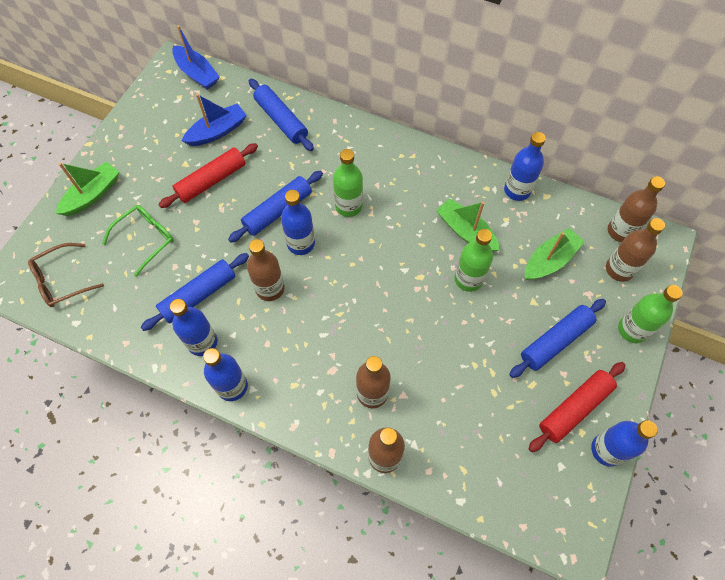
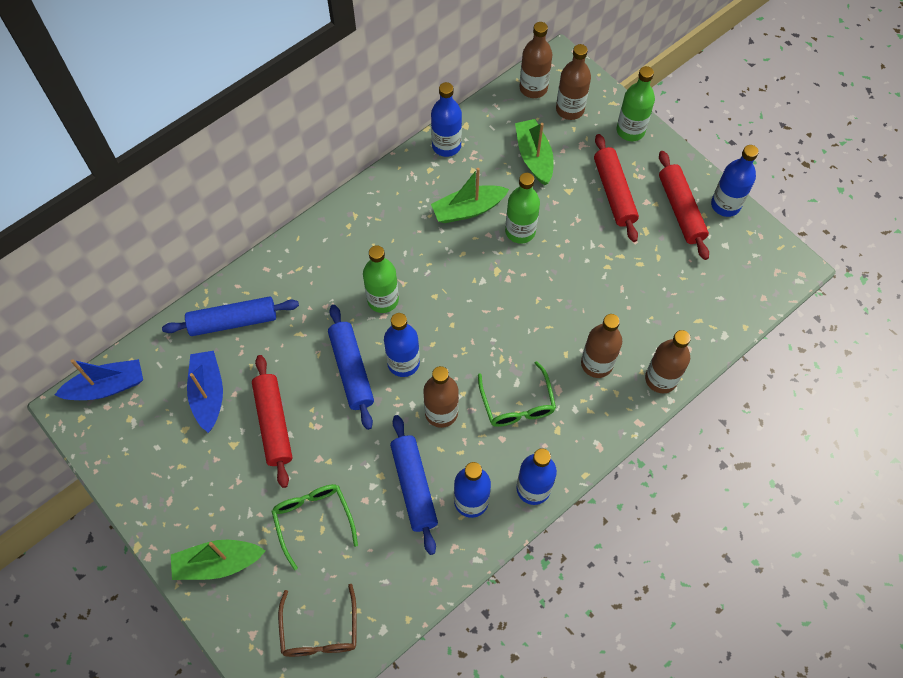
camera: 65 degrees left, 0 degrees up
green boat [56,162,119,216] -> green boat turned 75 degrees counterclockwise [171,540,265,580]
blue rolling pin [509,299,606,378] -> red rolling pin [594,134,639,242]
none -> green glasses [478,361,556,427]

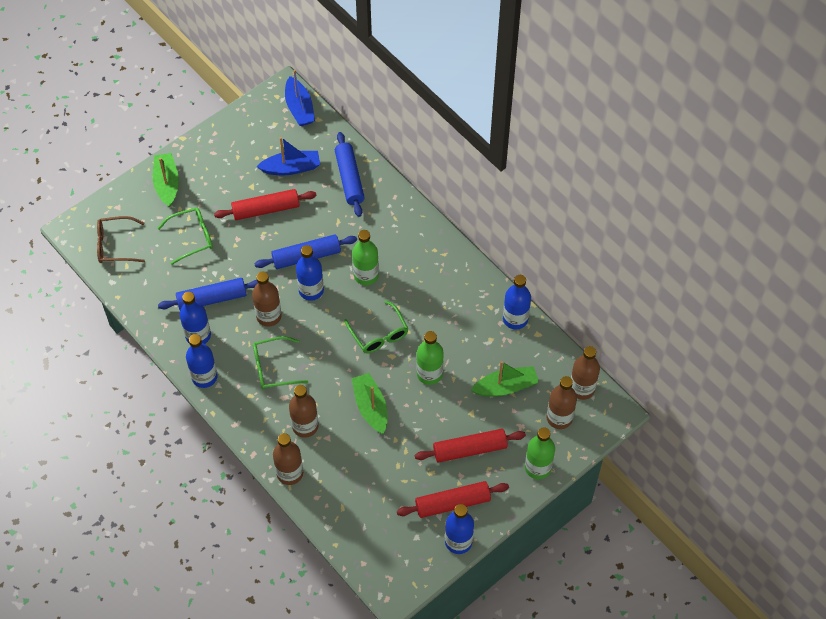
camera: 90 degrees right, 5 degrees down
green boat [431,168,509,223] -> green boat moved to [352,373,387,434]
none -> green glasses [344,301,409,353]

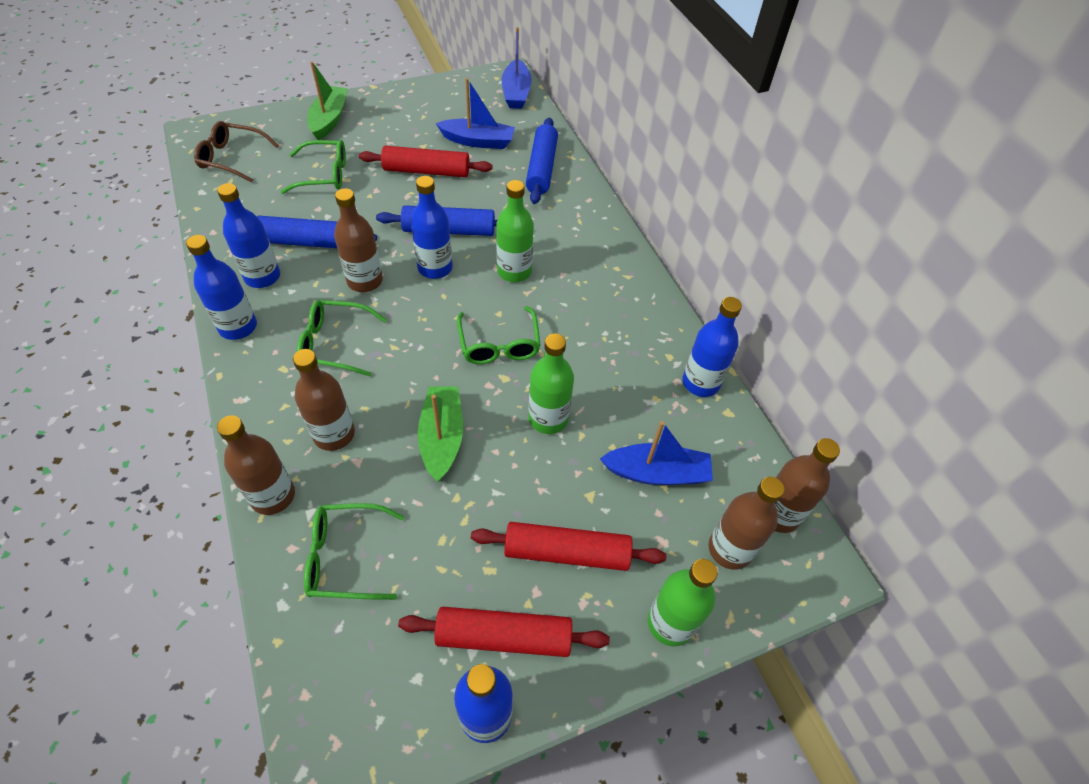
camera: 15 degrees right, 5 degrees down
green boat [471,361,539,396] -> blue boat [600,421,713,485]
none -> green glasses [304,503,405,600]

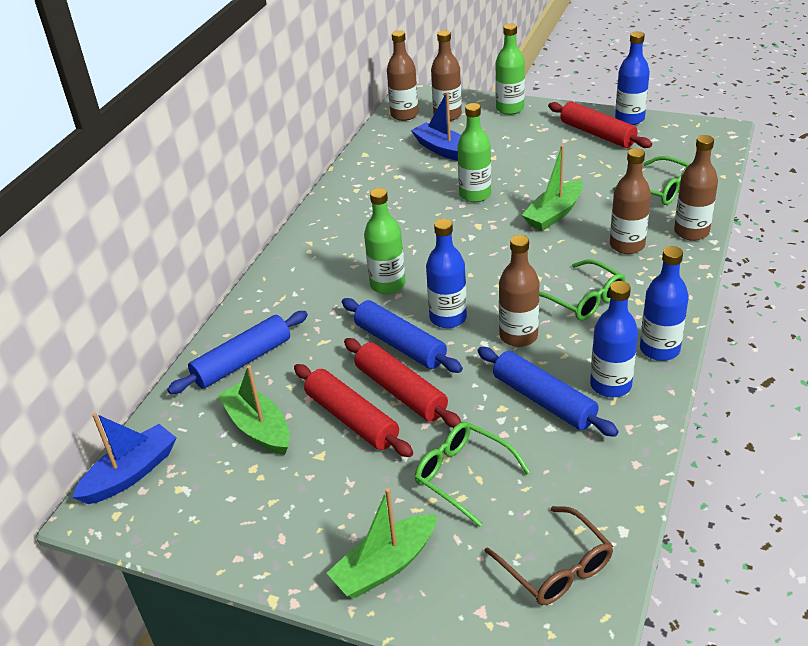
camera: 130 degrees left, 15 degrees down
blue boat [436,78,515,149] -> green boat [218,365,290,455]
green glasses [457,306,541,364] -> none
red rolling pin [471,522,666,571] -> red rolling pin moved to [344,338,461,428]
blue bottle [682,297,742,397] -> none

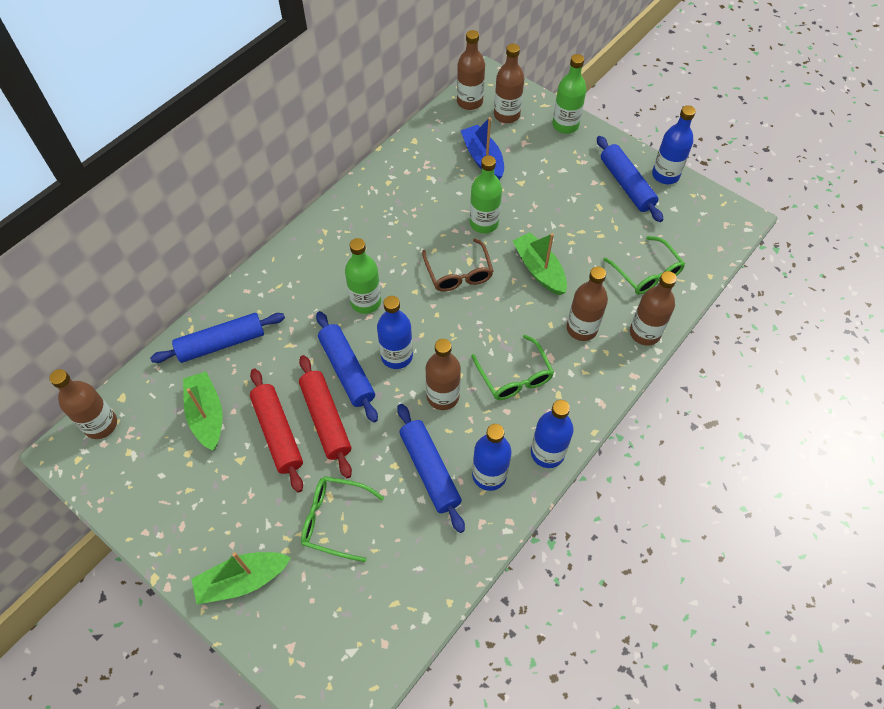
camera: 15 degrees right, 20 degrees up
blue boat [72,413,176,504] -> brown bottle [49,369,117,439]
green glasses [415,422,530,527] -> green glasses turned 45 degrees counterclockwise [301,476,384,562]
brown glasses [485,506,613,605] -> brown glasses moved to [422,238,493,292]
green boat [522,145,583,231] -> green boat turned 90 degrees clockwise [513,232,567,295]
red rolling pin [548,102,652,148] -> blue rolling pin [597,136,663,222]

